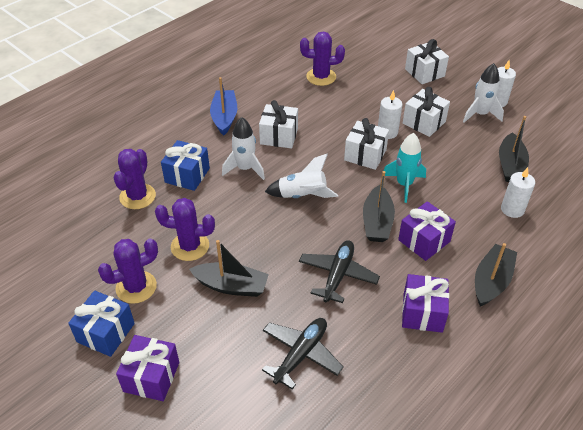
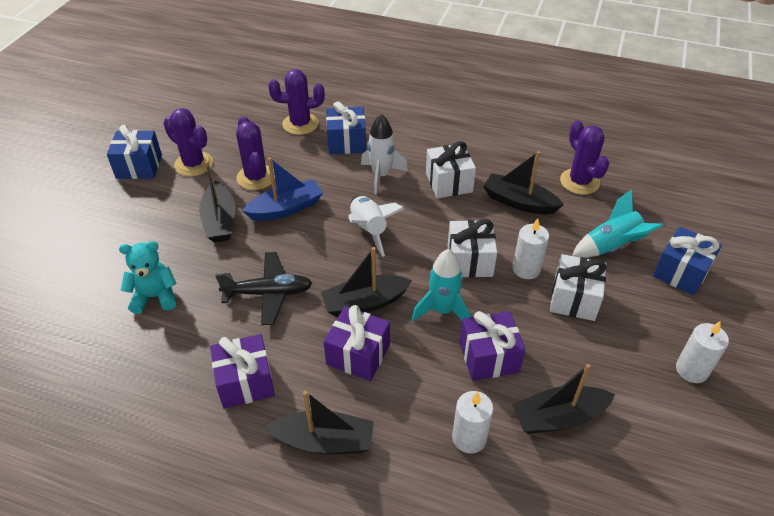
camera: 65 degrees right, 0 degrees up
purple gift [116,335,179,401] -> purple gift moved to [459,311,526,381]
blue boat [210,77,237,136] -> blue boat moved to [242,157,323,221]
black plane [262,318,344,390] -> turquoise teddy bear [119,241,177,314]
white gift [405,39,449,84] -> blue gift [653,226,722,296]
white rocket [463,63,504,123] -> none
none -> black boat [483,151,564,214]
none -> turquoise rocket [572,189,664,258]

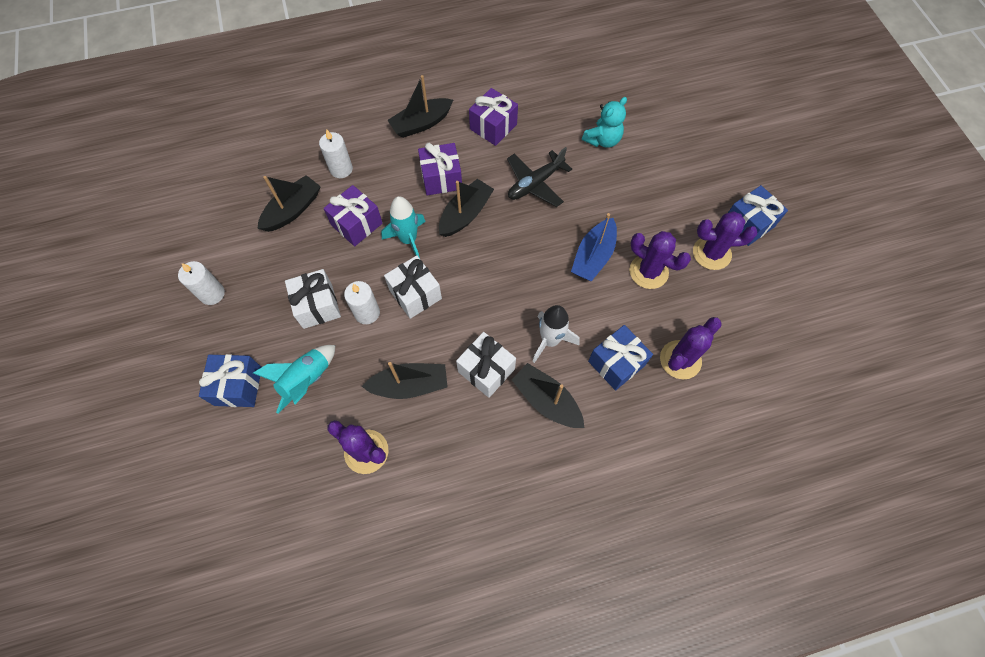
camera: 145 degrees right, 20 degrees up
black boat [199,161,235,242] -> black boat moved to [511,363,584,428]
white rocket [348,196,404,257] -> none

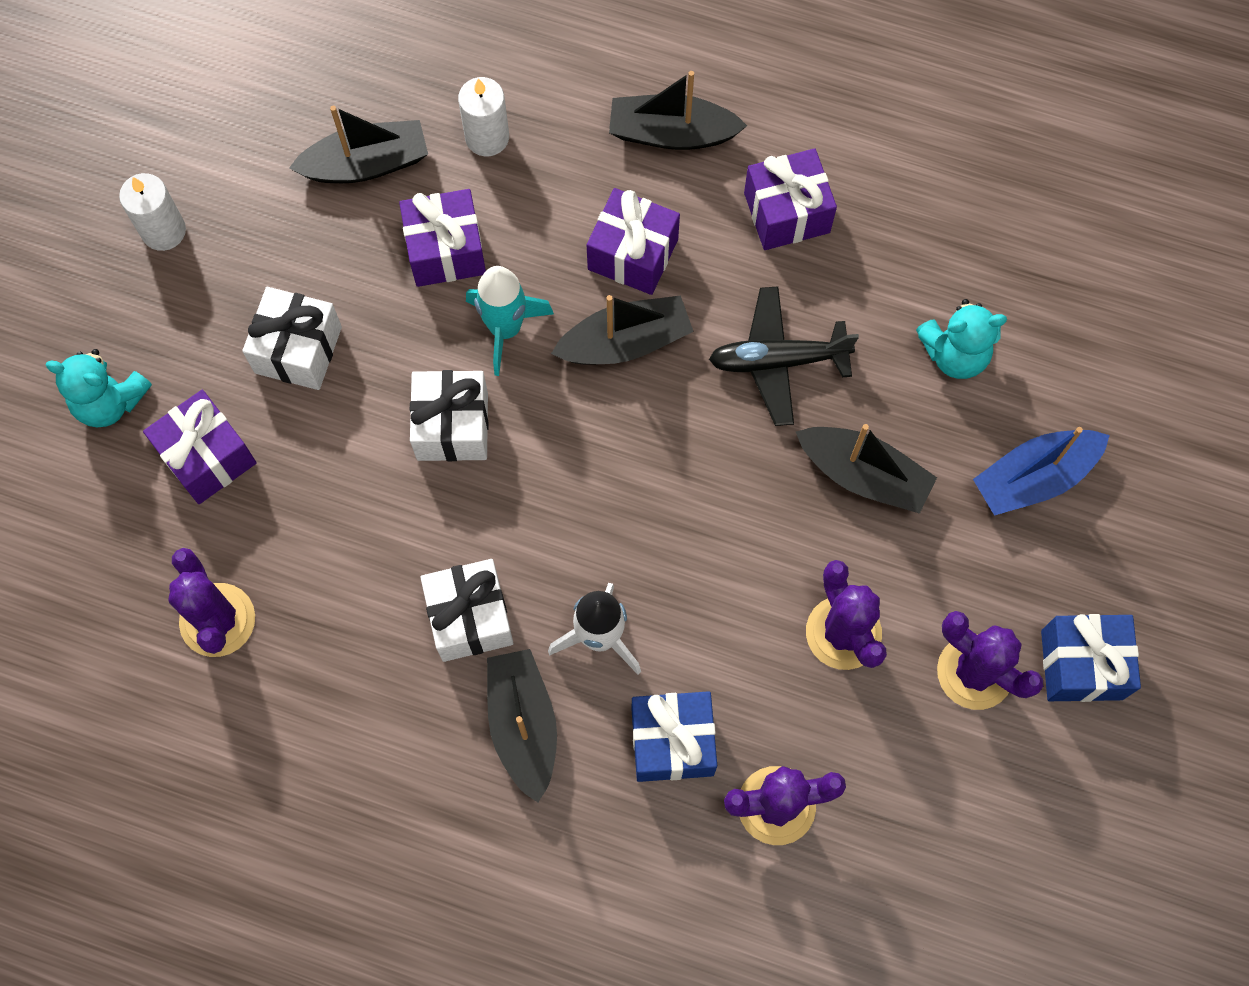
camera: 35 degrees right, 5 degrees up
blue gift [199,354,262,407] -> turquoise teddy bear [46,349,152,427]
turquoise rocket [253,345,335,414] -> purple gift [143,390,257,504]
white candle [344,281,380,324] -> none
black boat [362,362,448,399] -> black boat moved to [796,424,937,514]
blue boat [571,213,617,281] -> blue boat moved to [973,427,1110,516]

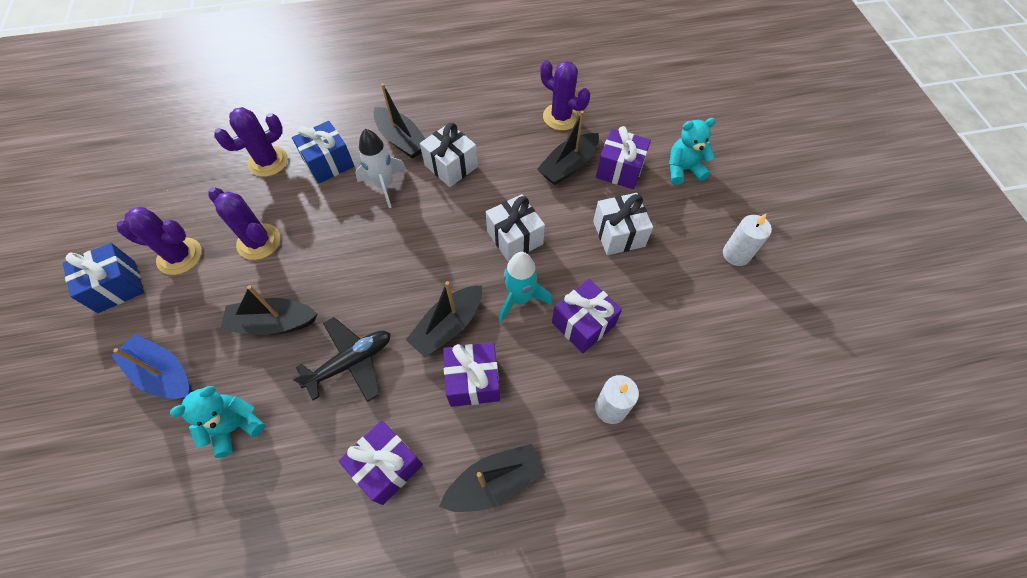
camera: 150 degrees right, 10 degrees down
black boat [289,106,428,183] -> black boat moved to [537,111,599,185]
blue boat [973,427,1110,516] -> blue boat turned 90 degrees counterclockwise [111,334,192,399]

